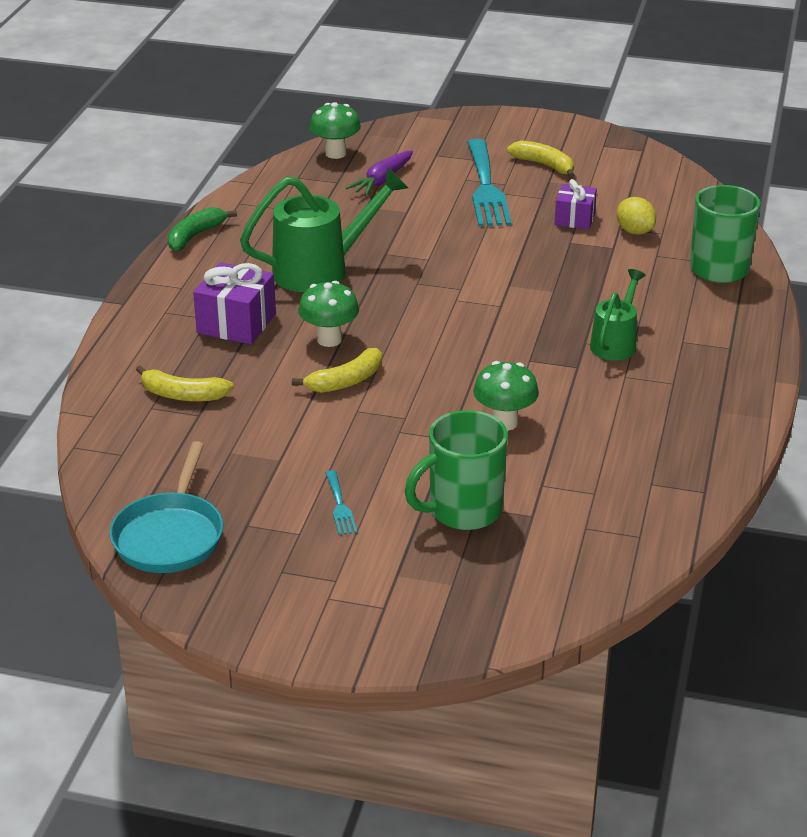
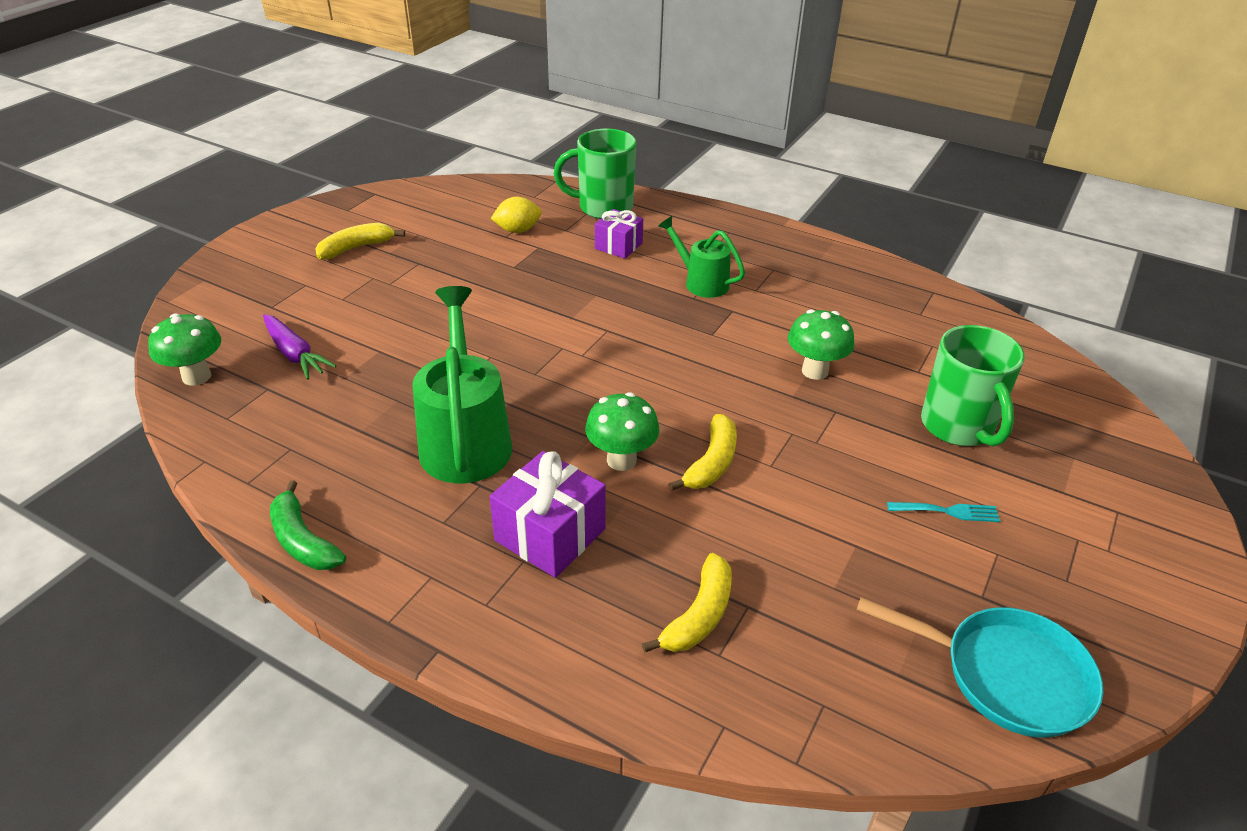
camera: 75 degrees left, 5 degrees up
yellow banana [292,348,382,393] -> yellow banana turned 45 degrees clockwise [668,414,737,491]
turquoise fork [467,139,511,227] -> none
purple gift [555,179,597,230] -> purple gift moved to [595,209,643,259]

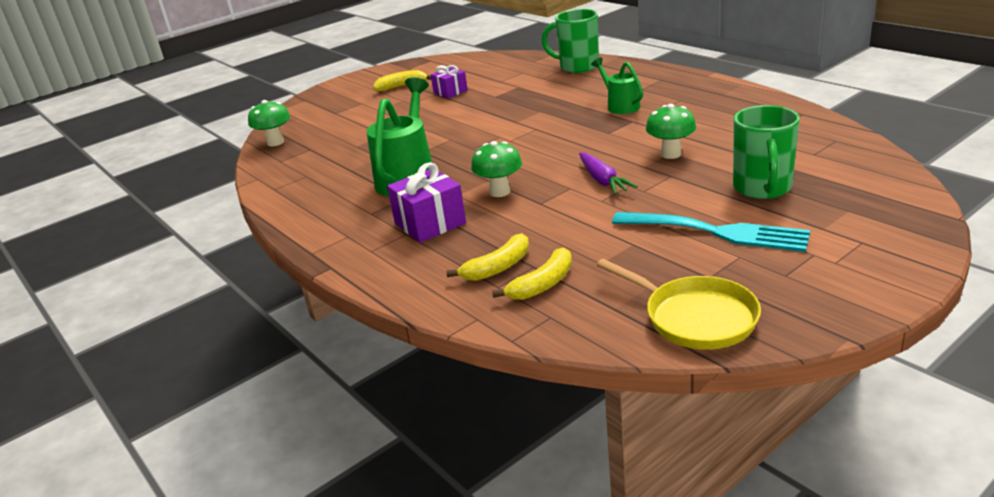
camera: 25 degrees right, 10 degrees down
purple carrot [263,314,336,380] -> purple carrot moved to [579,153,638,194]
green banana [270,480,346,570] -> none
yellow lemon [491,197,541,233] -> none
purple gift [595,209,643,259] -> purple gift moved to [431,65,468,98]
yellow banana [668,414,737,491] -> yellow banana moved to [492,247,572,300]
turquoise pan [857,597,1103,738] -> yellow pan [597,259,761,350]
turquoise fork [887,502,1000,522] -> turquoise fork [612,212,810,252], size x2.28

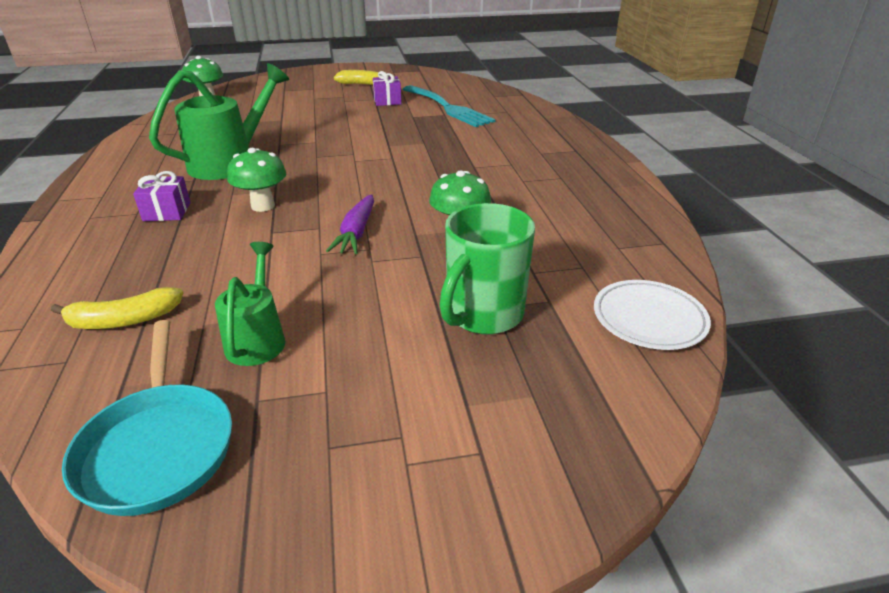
camera: 25 degrees right, 5 degrees up
purple gift [387,162,466,243] -> purple gift [133,171,191,221], size x0.64
yellow banana [446,233,529,281] -> none
green mug [541,9,599,73] -> none
green watering can [591,57,643,114] -> green watering can moved to [215,242,285,366]
yellow pan [597,259,761,350] -> turquoise pan [62,320,232,516]
turquoise fork [612,212,810,252] -> turquoise fork moved to [403,85,496,127]
none -> white plate [594,280,711,350]

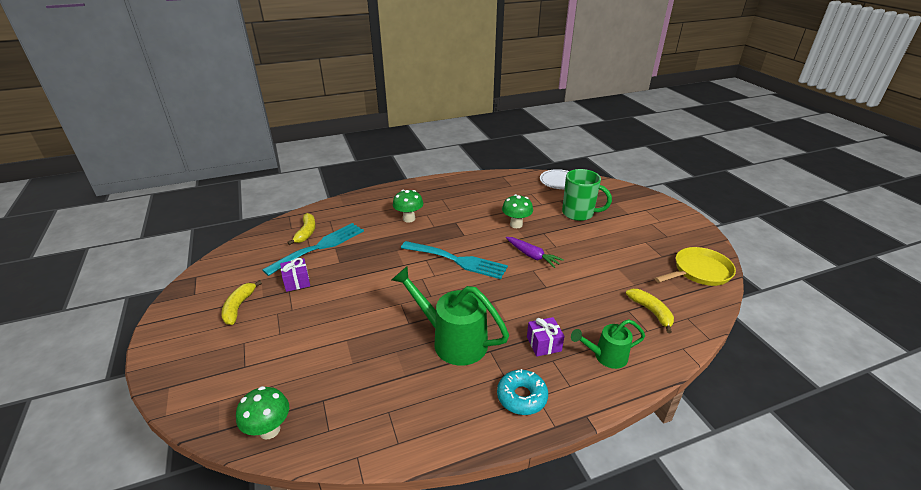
camera: 100 degrees left, 0 degrees up
turquoise pan [62,320,232,516] -> yellow pan [655,247,736,286]
green watering can [215,242,285,366] -> green watering can moved to [571,319,645,369]
green mushroom [227,148,286,212] -> green mushroom moved to [393,190,423,223]
purple carrot [326,194,374,254] -> purple carrot turned 45 degrees clockwise [506,237,564,268]
none -> yellow banana [287,213,316,245]
none -> turquoise fork [401,241,508,279]
none -> turquoise donut [497,369,548,415]

